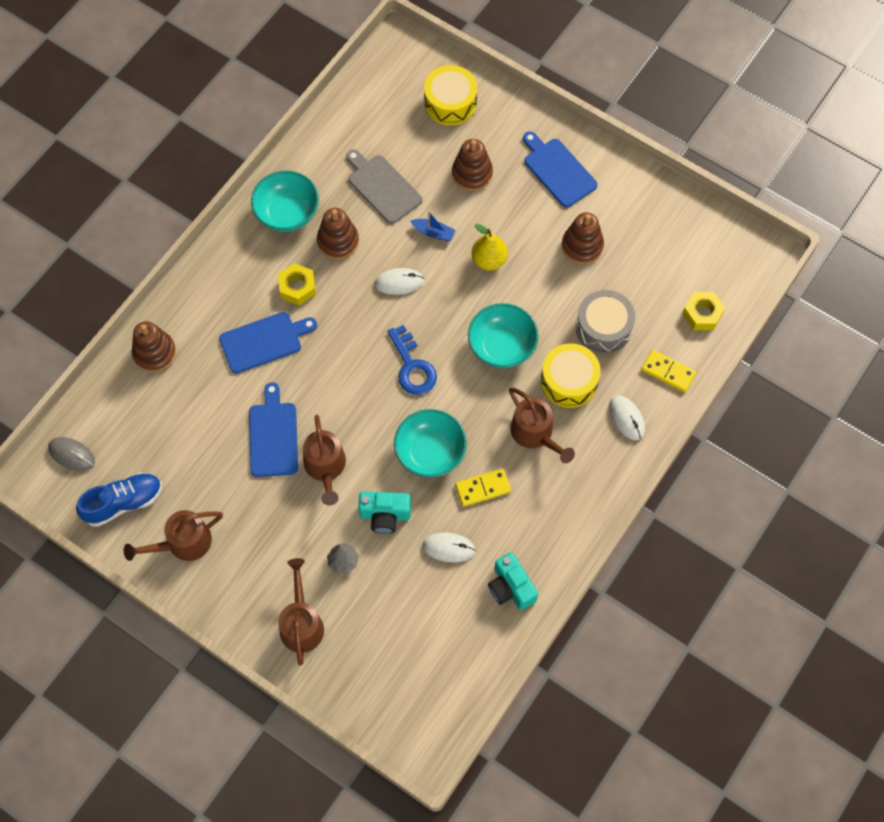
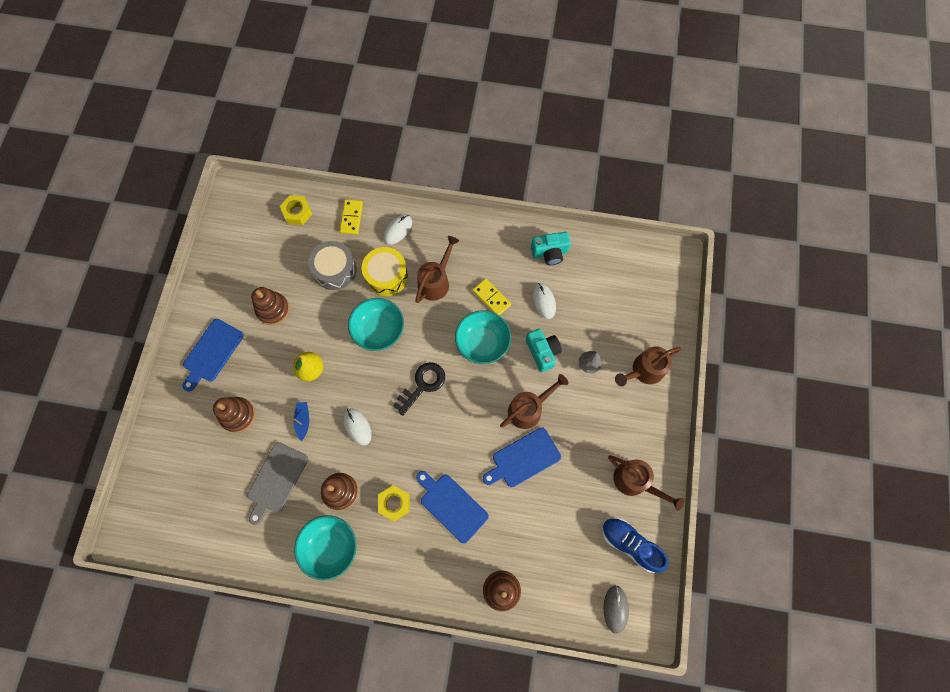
camera: 115 degrees left, 5 degrees up
blue key [387,325,437,395] -> black key [393,362,445,416]
yellow drum [424,65,477,126] -> none
turquoise camera [488,552,538,610] -> turquoise camera turned 45 degrees clockwise [531,232,571,265]

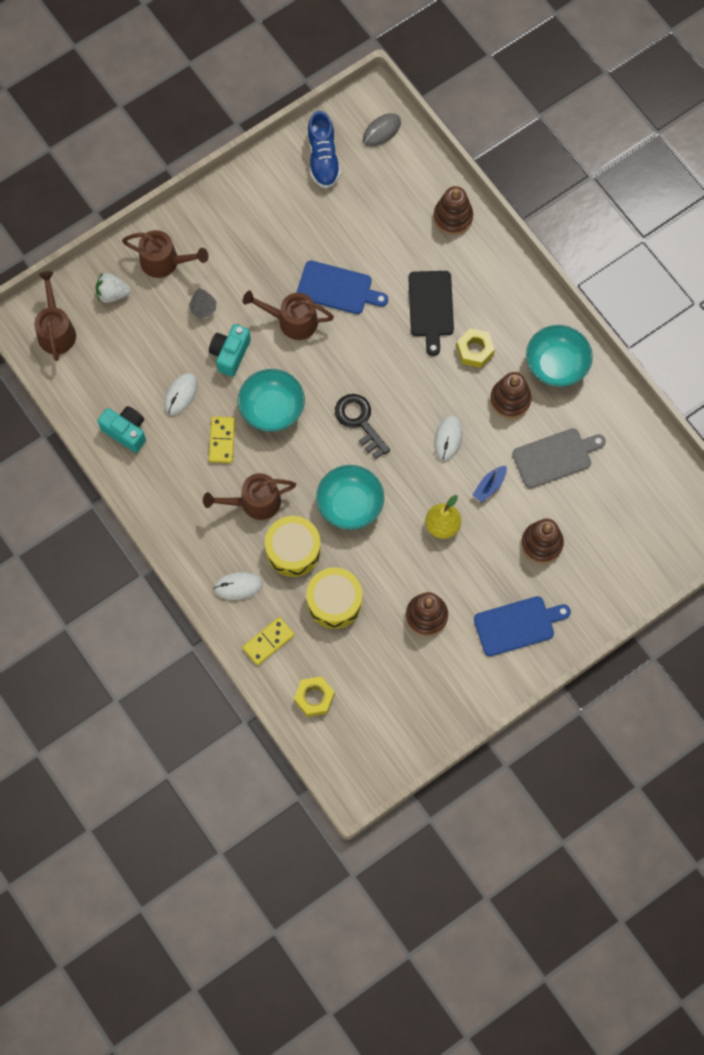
camera: 135 degrees left, 0 degrees up
grey drum [308,241,357,290] -> yellow drum [306,567,362,629]
black key [393,362,445,416] -> black key turned 60 degrees clockwise [335,394,390,459]
blue cutting board [416,471,489,544] -> black cutting board [408,271,454,356]
brown watering can [608,455,684,511] -> brown watering can moved to [34,271,76,361]
none -> white strawberry [96,272,131,303]

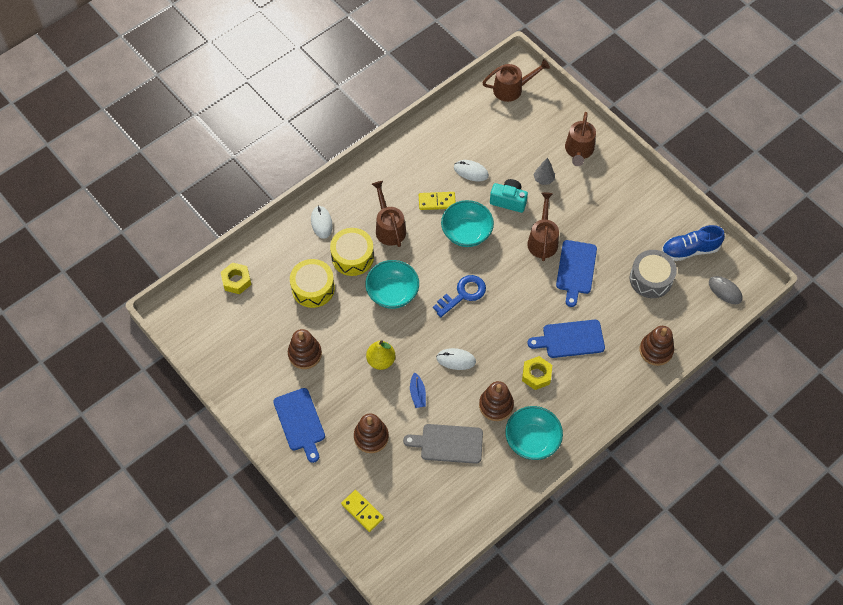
camera: 85 degrees right, 10 degrees down
white strawberry [96,272,131,303] -> none
turquoise camera [97,406,146,453] -> none
yellow domino [242,617,294,665] -> yellow domino moved to [341,490,384,532]
black key [335,394,390,459] -> blue key [433,275,486,317]
black cutting board [408,271,454,356] -> blue cutting board [528,320,605,358]
blue boat [473,466,507,503] -> blue boat turned 135 degrees counterclockwise [410,372,426,408]
grey cutting board [512,428,606,489] -> grey cutting board turned 120 degrees clockwise [403,424,483,464]
none -> grey drum [629,250,677,298]

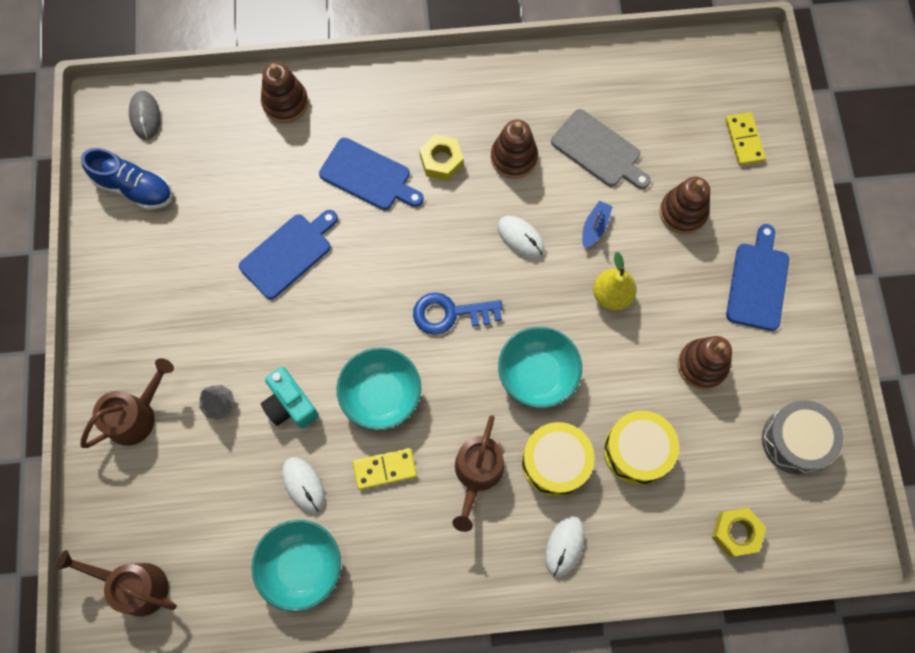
camera: 145 degrees left, 10 degrees up
yellow domino [419,192,456,210] -> yellow domino turned 45 degrees counterclockwise [353,448,417,490]
turquoise bowl [505,406,563,460] -> turquoise bowl moved to [251,520,341,612]
brown watering can [527,192,559,261] -> none
grey drum [629,250,677,298] -> grey drum moved to [762,400,843,475]

